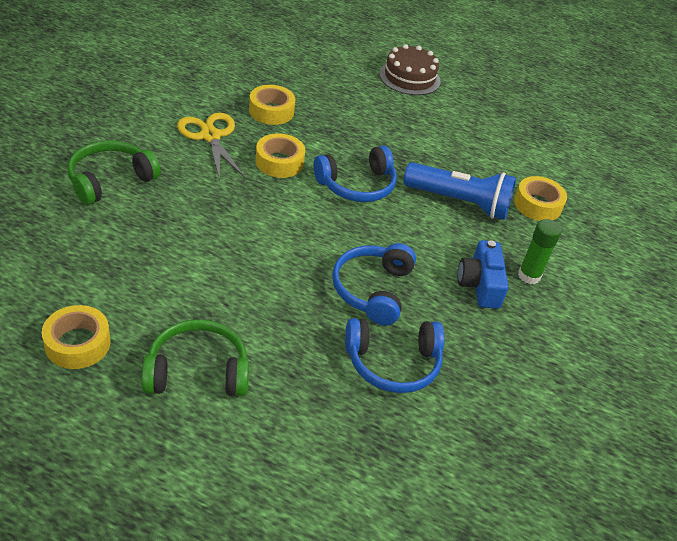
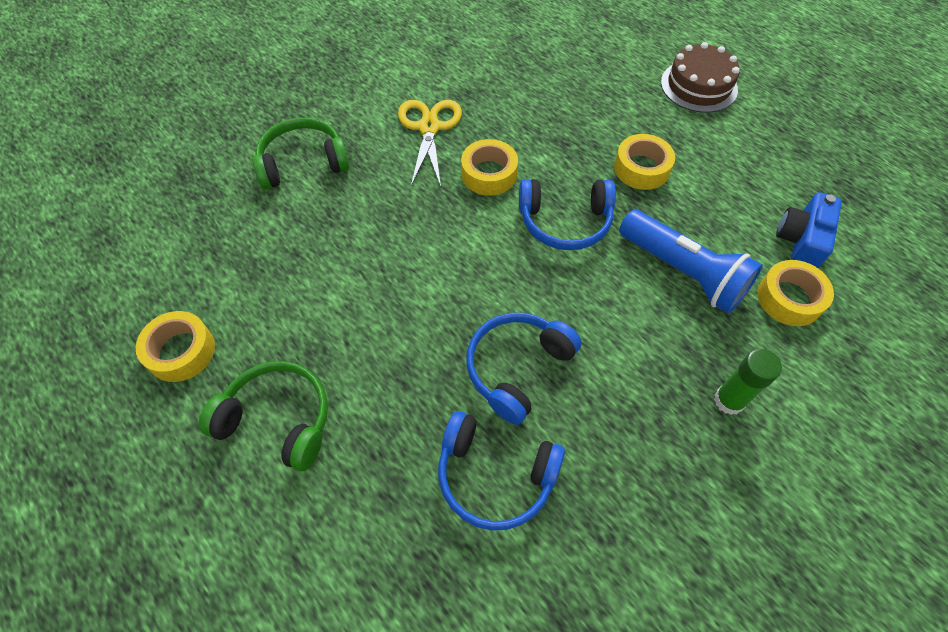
camera: 30 degrees right, 15 degrees up
yellow tape [249,85,295,125] -> yellow tape moved to [614,134,675,190]
blue camera [458,240,509,309] -> blue camera moved to [776,192,842,268]

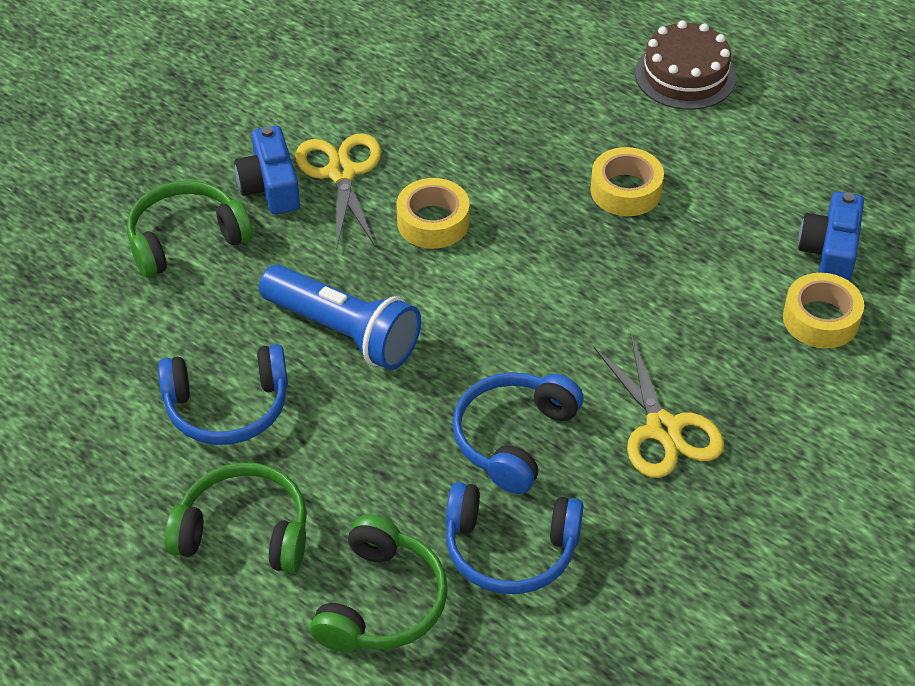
camera: 10 degrees left, 10 degrees down
yellow tape [136,311,215,382] -> none
blue headphones [519,179,616,250] -> blue headphones moved to [158,344,288,445]
blue flashlight [619,210,763,314] -> blue flashlight moved to [259,264,421,370]
green glue stick [714,349,782,415] -> none
none -> blue camera [235,126,300,215]
none -> green headphones [310,514,448,652]
none -> yellow scissors [593,335,724,478]

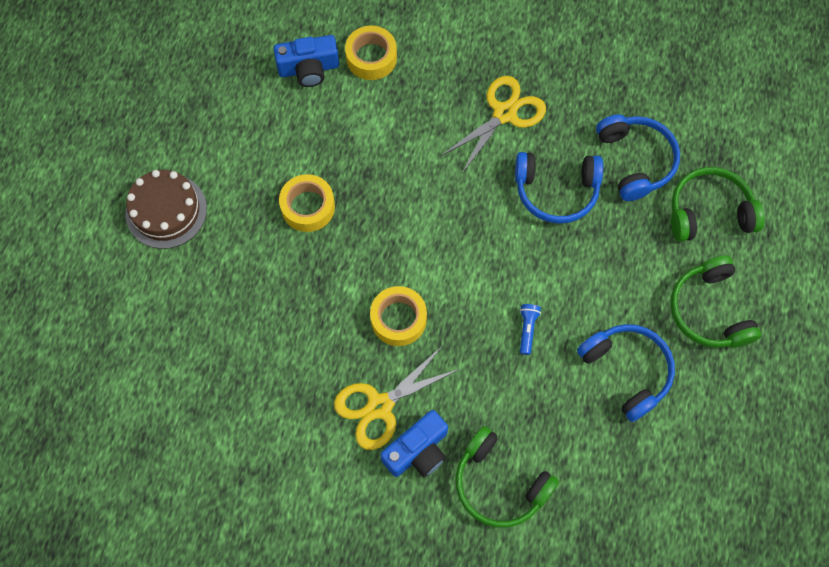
camera: 115 degrees left, 20 degrees up
blue flashlight [259,264,421,370] -> blue flashlight [520,304,541,355], size x0.40

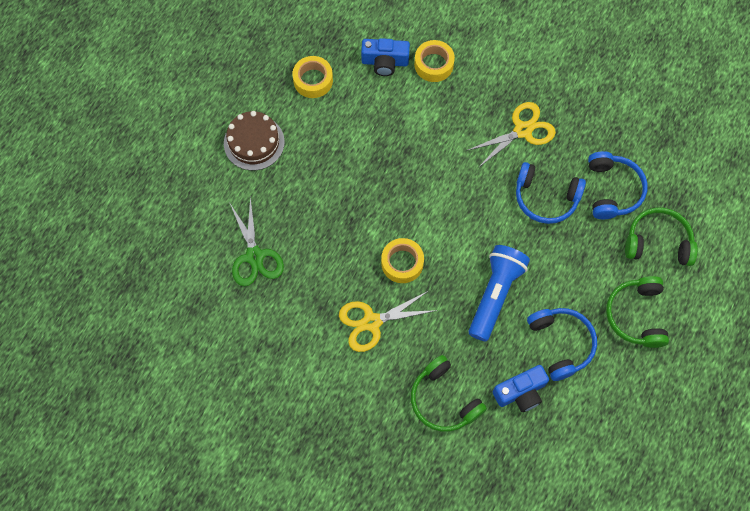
camera: 15 degrees right, 0 degrees up
yellow tape [279,174,335,232] -> yellow tape moved to [292,56,333,98]
blue camera [380,410,448,477] -> blue camera moved to [493,365,549,412]
blue flashlight [520,304,541,355] -> blue flashlight [469,245,530,342], size x2.50
none -> green scissors [229,196,284,286]

